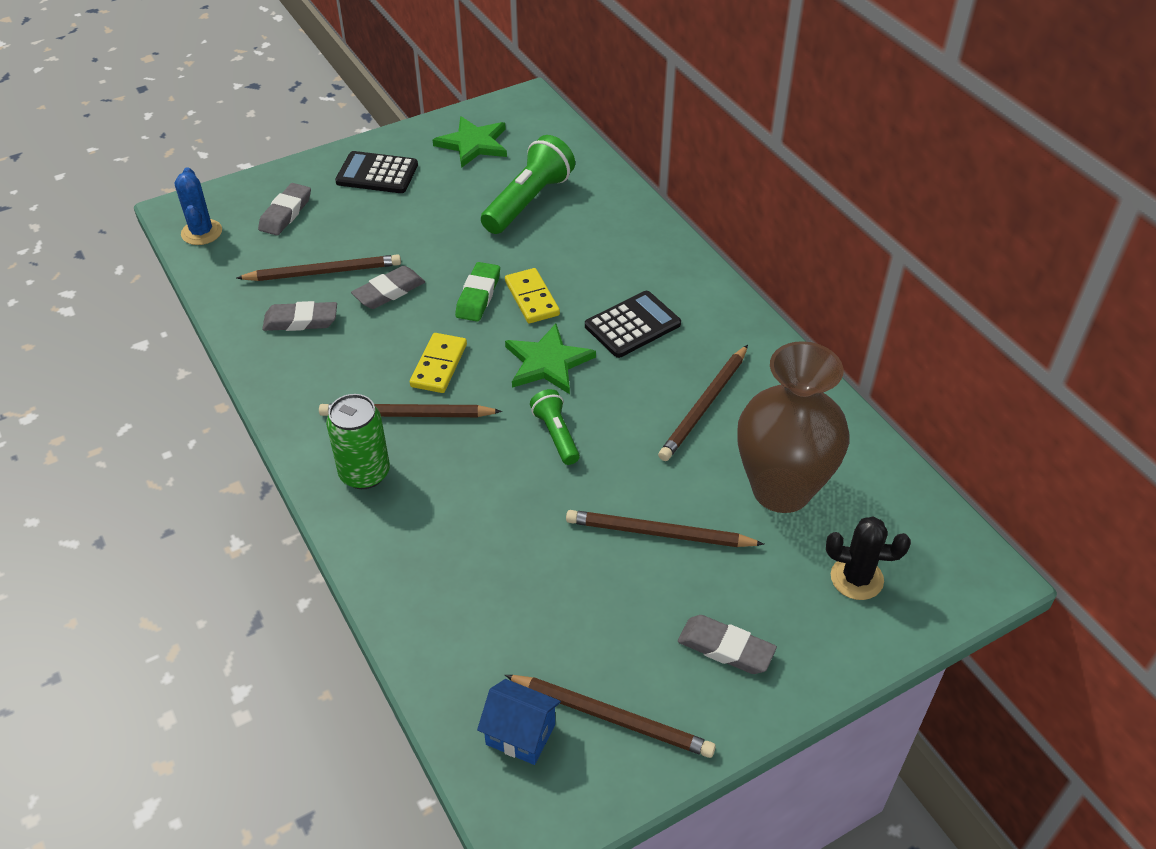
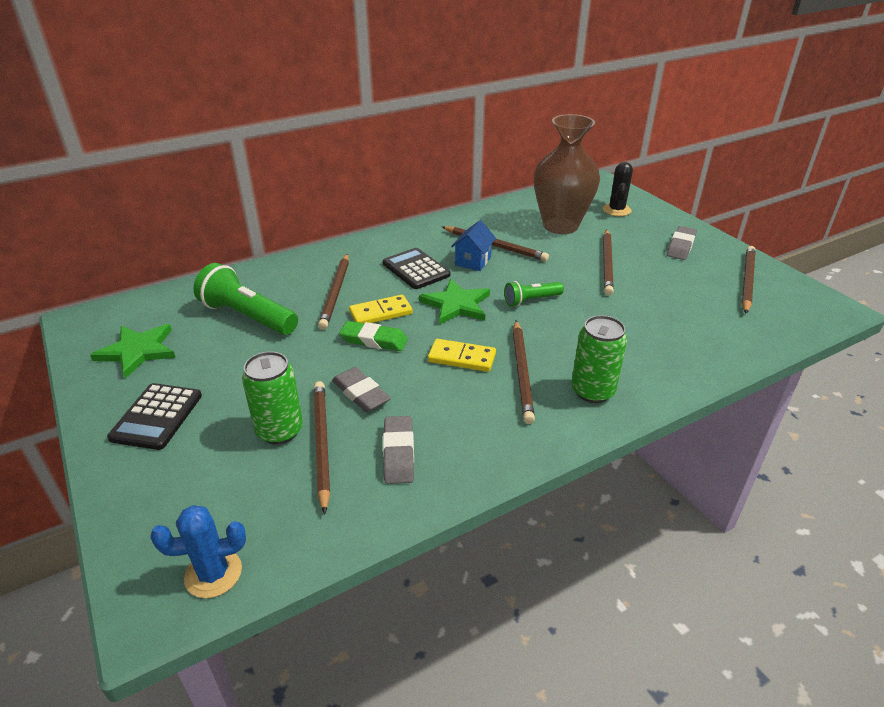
camera: 90 degrees left, 10 degrees down
grey eraser [258,183,311,236] -> none
blue house [477,679,561,765] -> blue house moved to [451,220,496,271]
none -> green can [242,351,303,444]
none -> brown pencil [318,254,349,330]

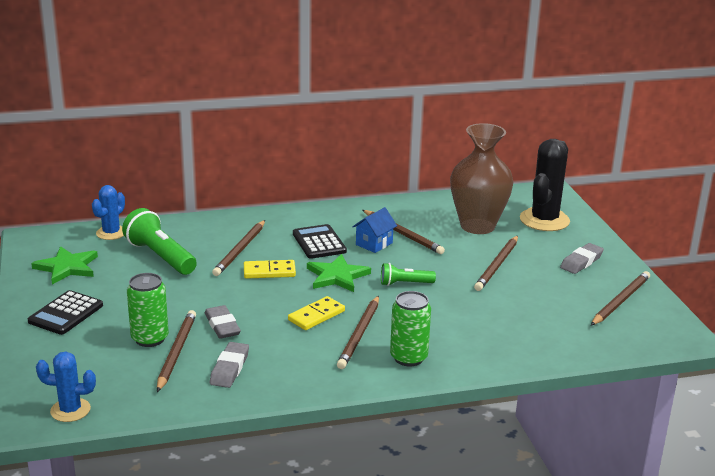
camera: 15 degrees right, 10 degrees down
green eraser [340,321,408,351] -> none
yellow domino [428,339,496,372] -> yellow domino turned 75 degrees counterclockwise [288,296,345,330]
black cactus [603,162,633,216] -> black cactus [520,139,570,231], size x1.74
none -> blue cactus [92,185,125,240]

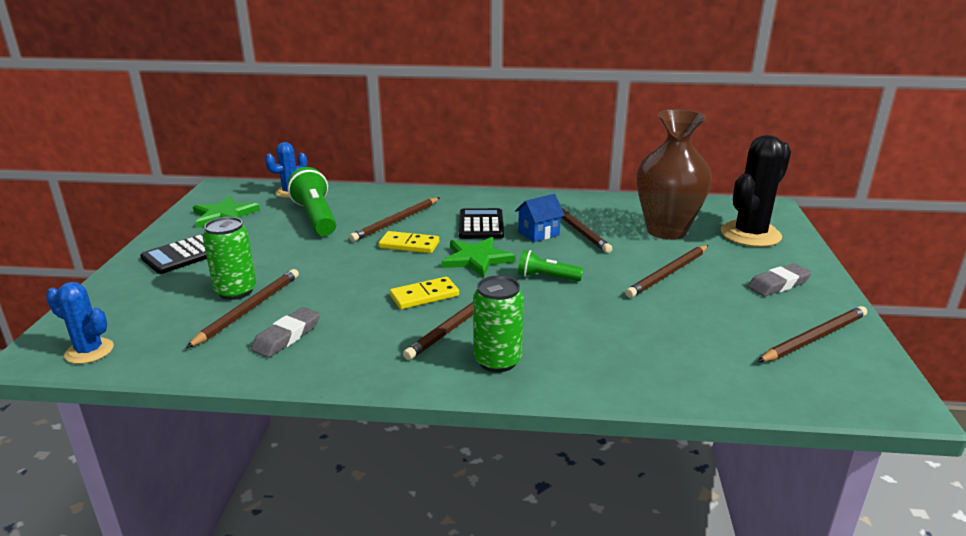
camera: 20 degrees right, 0 degrees up
grey eraser [204,305,241,339] -> none

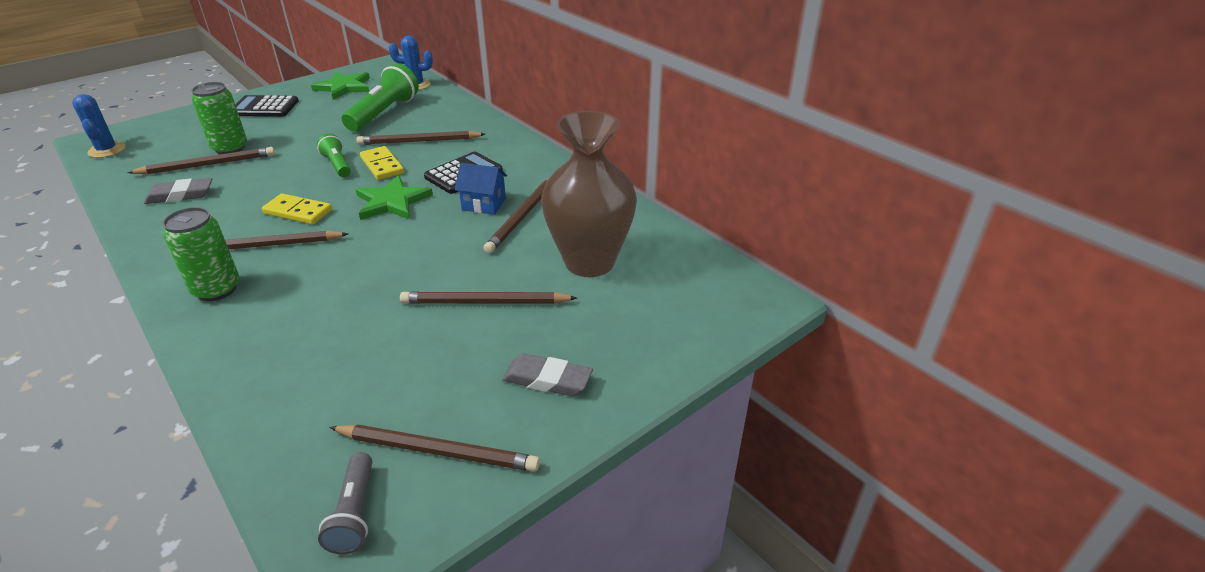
camera: 45 degrees right, 10 degrees up
green flashlight [518,250,583,281] -> green flashlight moved to [317,134,351,177]
black cactus [721,135,791,247] -> none
none -> grey flashlight [318,452,372,554]

